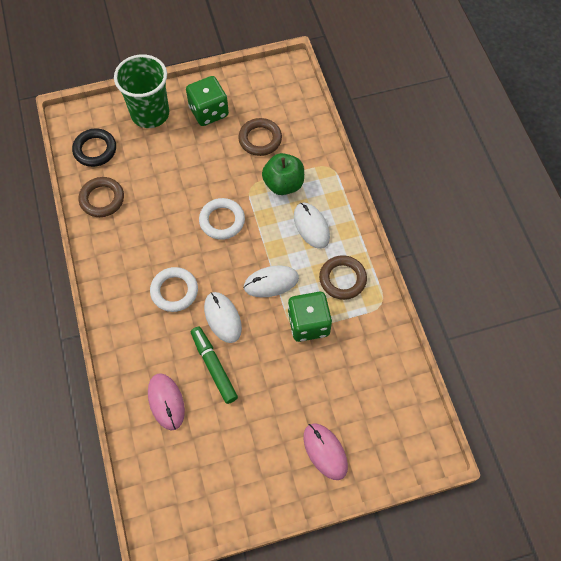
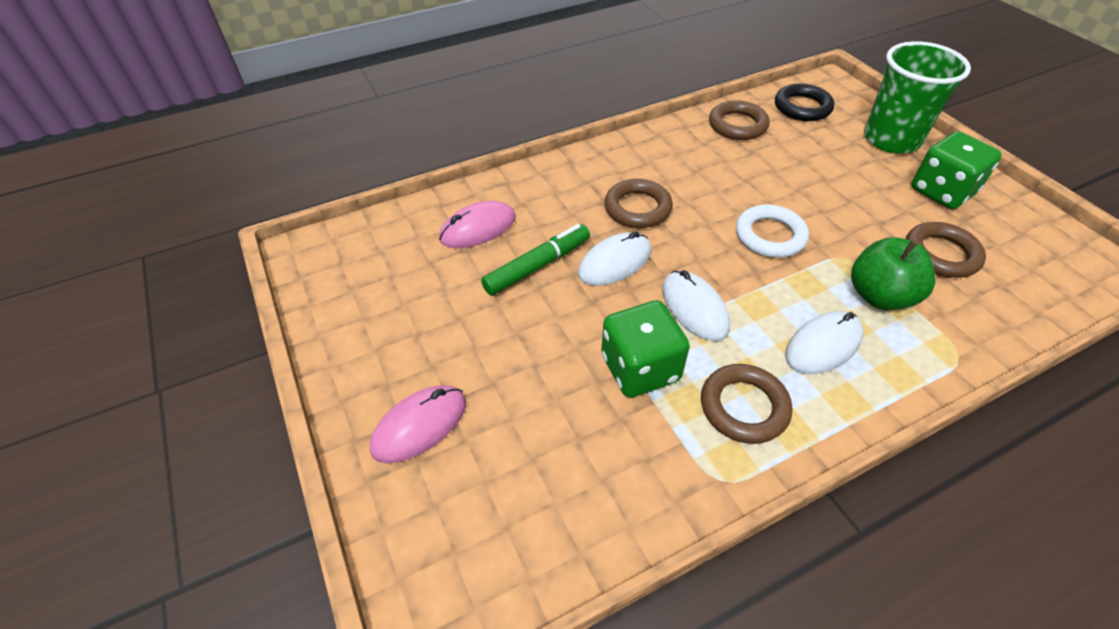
camera: 80 degrees right, 15 degrees down
white ring [150,267,198,312] -> brown ring [604,179,673,228]

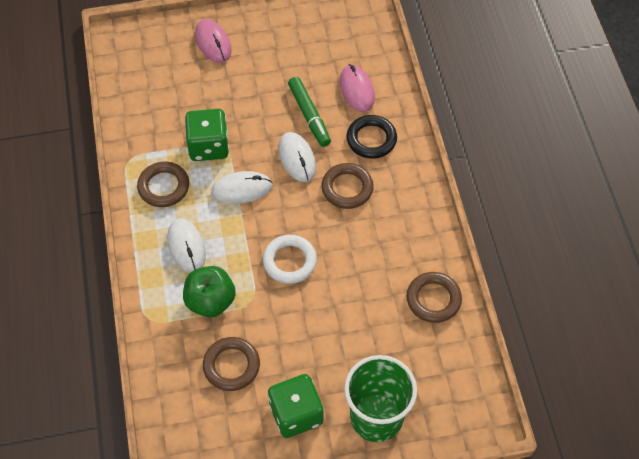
camera: 105 degrees right, 10 degrees up
black ring [775,84,834,121] -> black ring moved to [347,115,397,159]

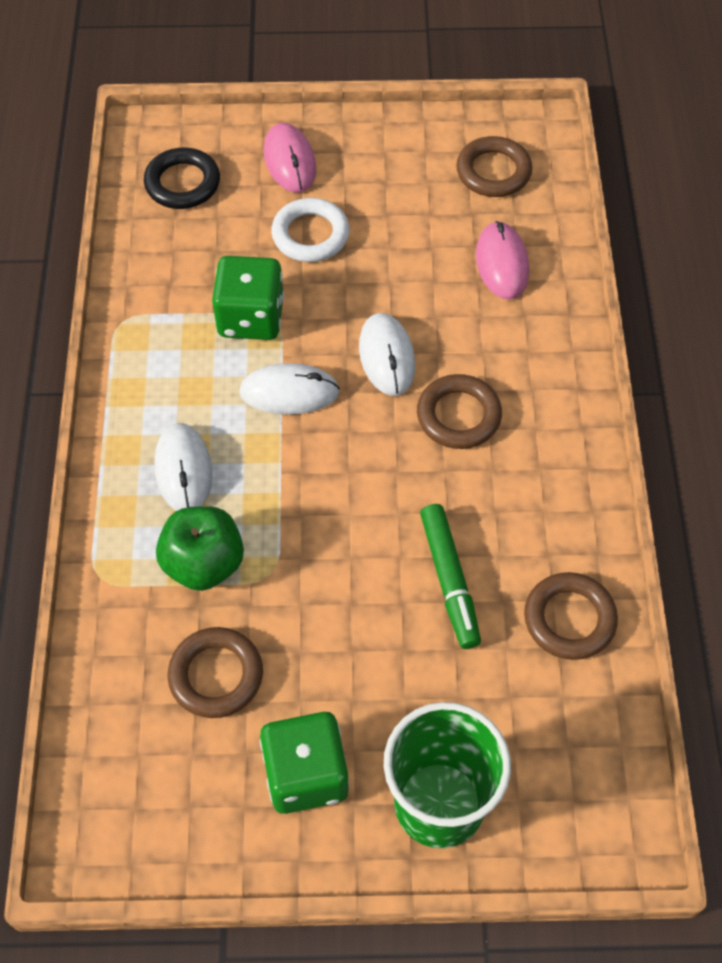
camera: 10 degrees right, 0 degrees up
brown ring [137,162,189,207] -> brown ring moved to [456,136,532,197]
white ring [263,235,317,284] -> white ring moved to [271,198,350,262]
green marker [288,77,331,147] -> green marker moved to [420,504,481,649]
black ring [347,115,397,159] -> black ring moved to [144,148,220,209]

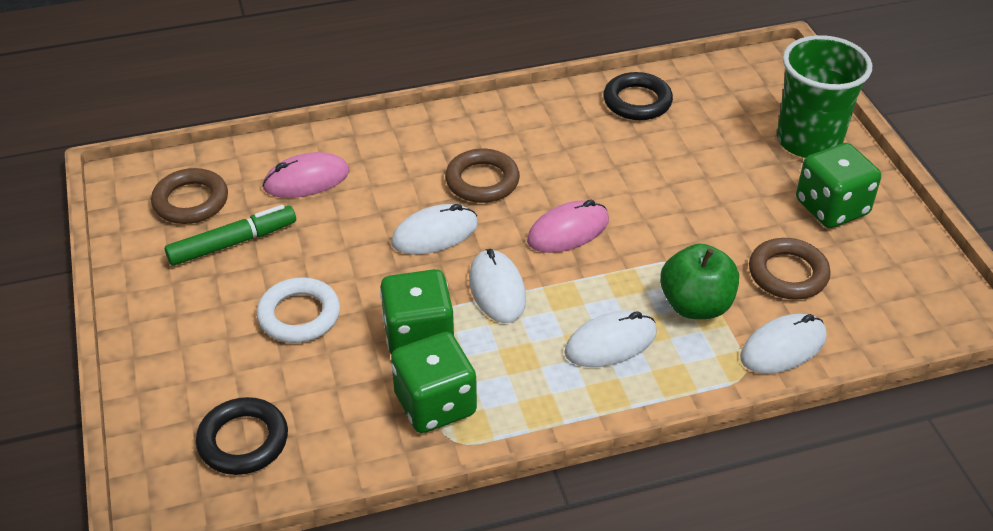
camera: 105 degrees left, 15 degrees down
pink mouse [264,123,316,193] -> pink mouse moved to [527,200,609,253]
green marker [420,504,481,649] -> green marker moved to [165,205,296,266]
brown ring [524,572,618,660] -> black ring [603,72,673,120]
none -> green dice [391,332,477,433]
none -> white mouse [740,314,827,374]

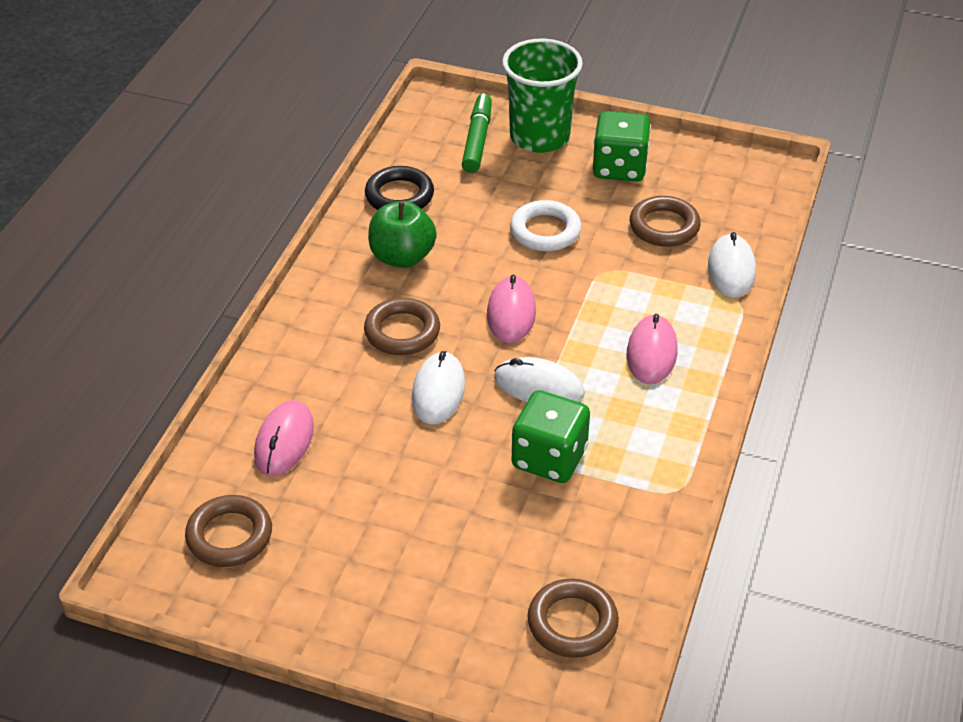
camera: 55 degrees left, 0 degrees up
green marker [165,205,296,266] -> green marker moved to [462,93,492,173]
black ring [196,397,288,475] -> brown ring [528,579,619,658]
white ring [256,277,340,343] -> white ring moved to [510,200,581,251]
green dice [391,332,477,433] -> none
white mouse [564,310,657,367] -> pink mouse [627,314,677,384]
green apple [660,244,739,319] -> green apple moved to [368,201,437,268]

